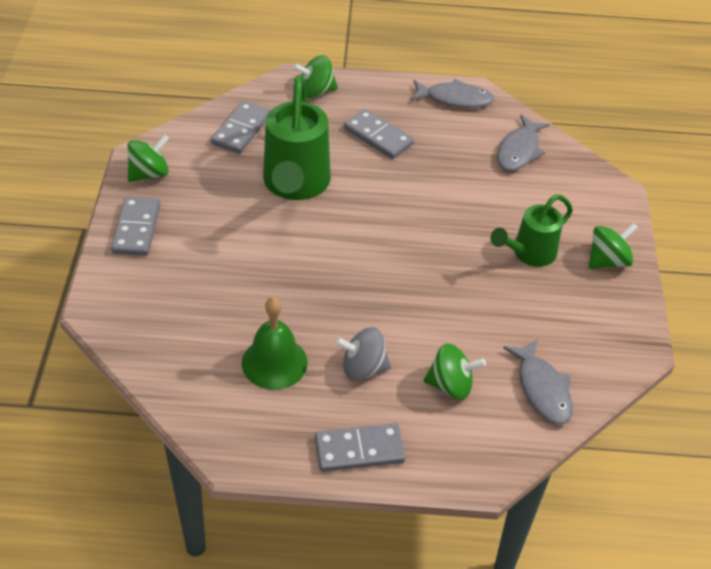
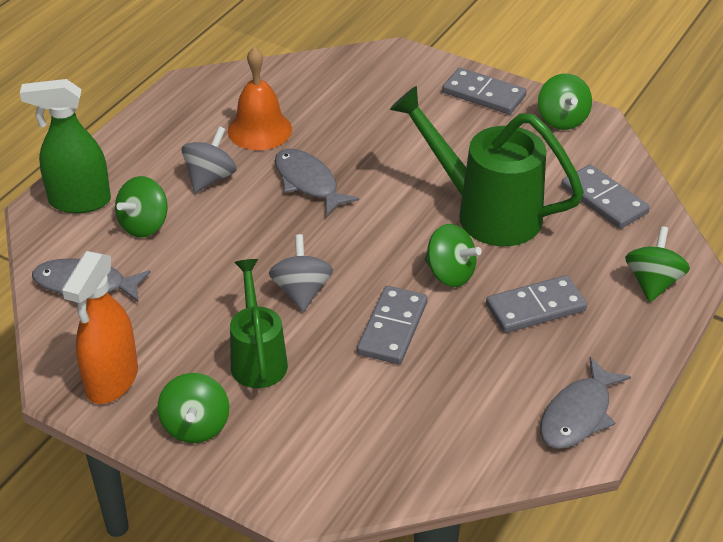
camera: 120 degrees right, 5 degrees down
green bell [242,297,308,390] -> orange bell [228,47,292,150]
grey domino [315,423,406,472] -> grey domino moved to [357,286,428,364]
grey fish [497,114,550,171] -> grey fish moved to [275,148,359,216]
none -> green spray bottle [20,79,111,213]
none -> orange spray bottle [62,251,138,404]
none -> grey spinning top [269,234,333,312]
none -> green spinning top [425,224,482,287]

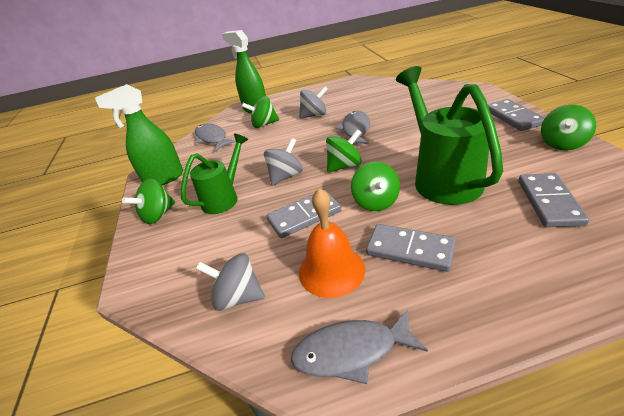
camera: 50 degrees right, 5 degrees down
orange spray bottle [62,251,138,404] -> green spray bottle [95,84,183,185]
orange bell [228,47,292,150] -> orange bell moved to [299,188,365,298]
green spinning top [625,226,690,302] -> green spinning top moved to [326,129,362,173]
none -> grey spinning top [196,253,265,311]

